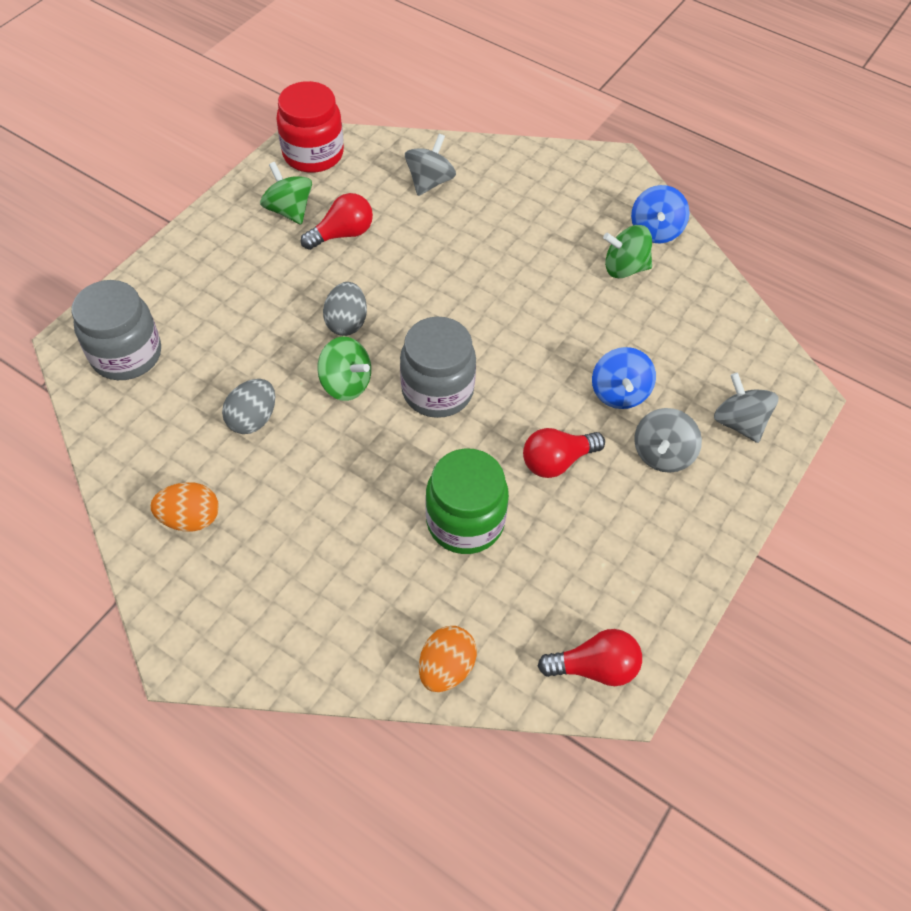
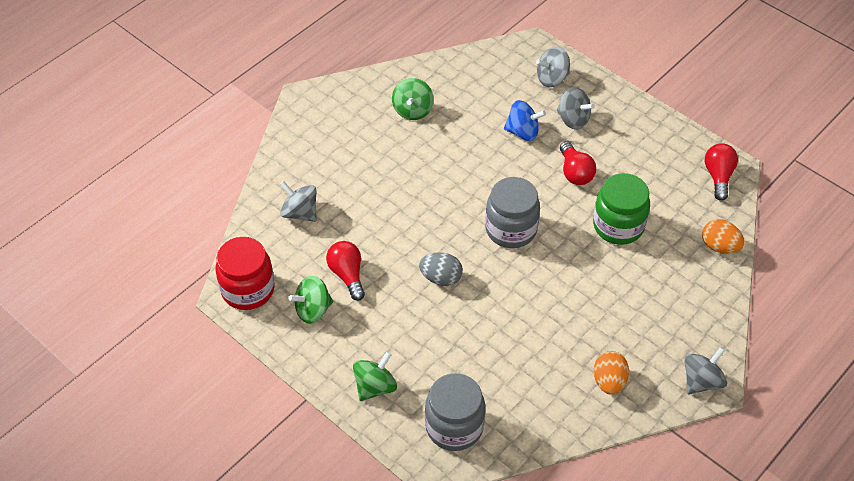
camera: 80 degrees left, 5 degrees down
grey egg [222,379,275,434] -> none
green spinning top [317,337,371,401] -> green spinning top moved to [353,352,397,401]
blue spinning top [631,185,690,243] -> none
none -> grey spinning top [684,347,727,394]

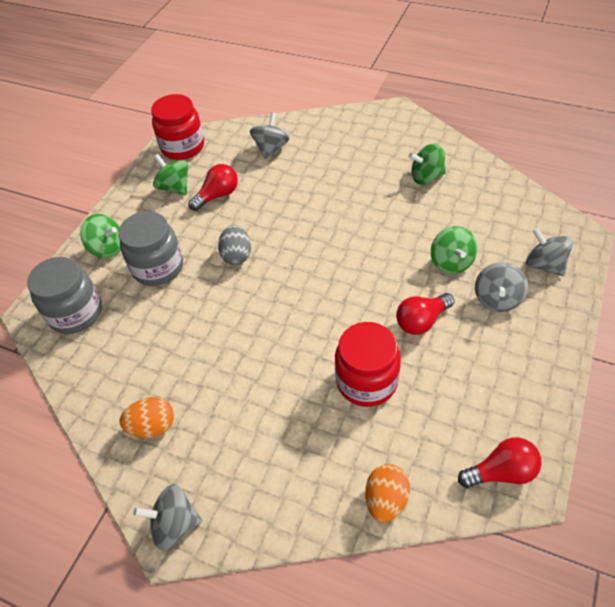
camera: 75 degrees right, 0 degrees up
grey jar [485,177,540,248] -> grey jar moved to [118,211,183,286]
blue spinning top [504,100,546,141] -> green spinning top [431,226,478,274]
green jar [593,173,650,245] -> red jar [335,322,401,407]
grey spinning top [684,347,727,394] -> grey spinning top turned 150 degrees clockwise [133,484,202,550]

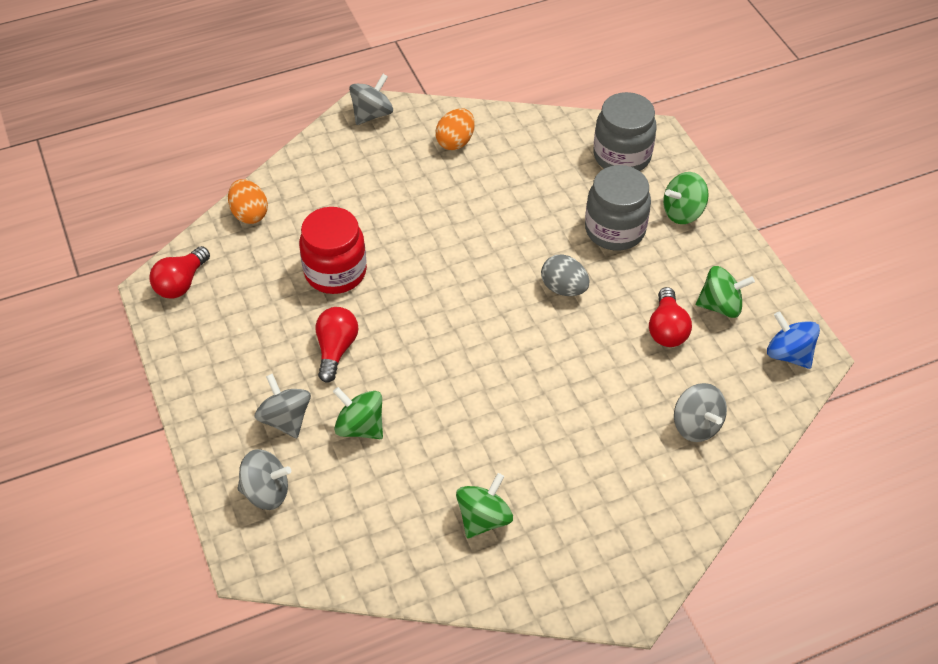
camera: 130 degrees right, 0 degrees up
red jar [151,94,204,160] -> blue spinning top [767,311,820,369]

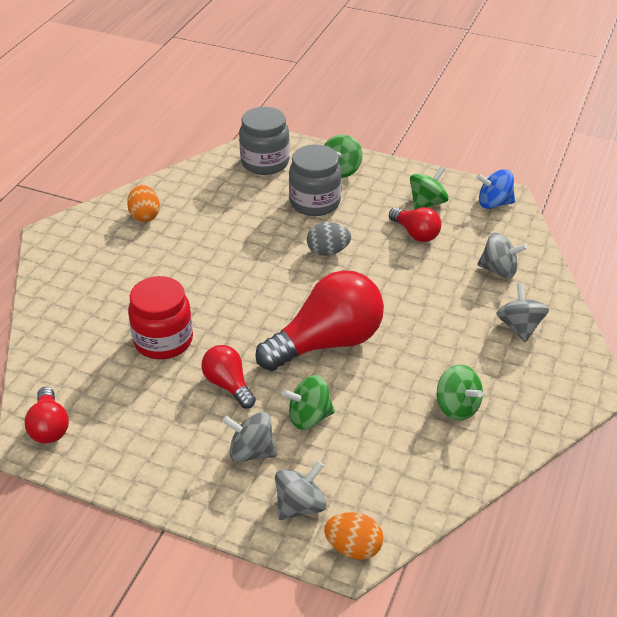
camera: 45 degrees left, 10 degrees down
orange egg [228,179,268,224] -> orange egg moved to [324,512,383,560]
grey spinning top [349,74,393,125] -> grey spinning top moved to [496,283,549,342]
green spinning top [456,473,513,538] -> green spinning top turned 150 degrees clockwise [437,364,483,421]
none -> red light bulb [255,270,384,371]

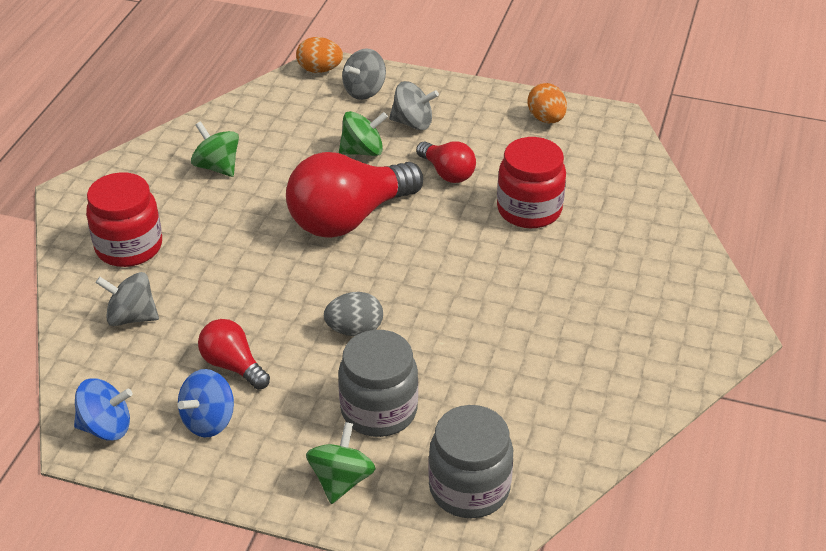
camera: 175 degrees right, 0 degrees up
red light bulb [25,387,69,443] -> none
orange egg [127,185,160,222] -> orange egg moved to [527,83,567,123]
green spinning top [410,166,449,210] -> blue spinning top [178,369,234,438]
grey spinning top [496,283,549,342] -> red jar [86,172,162,267]

